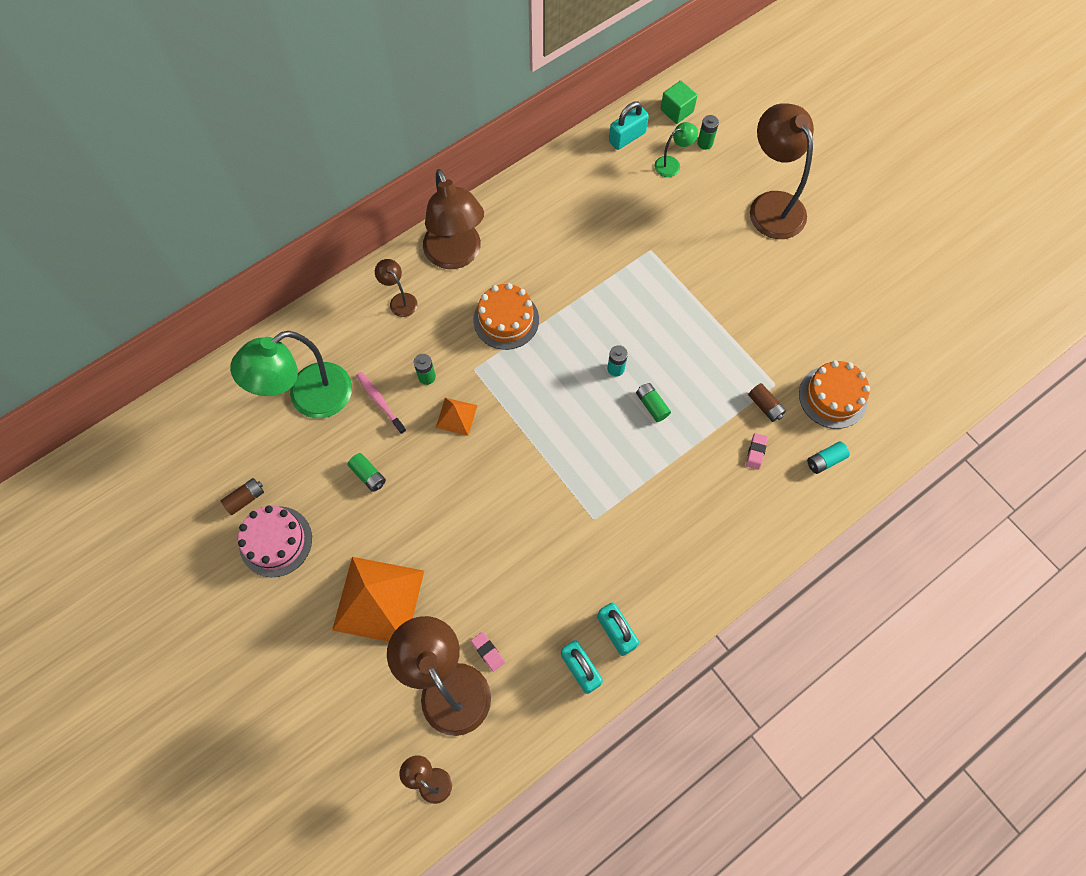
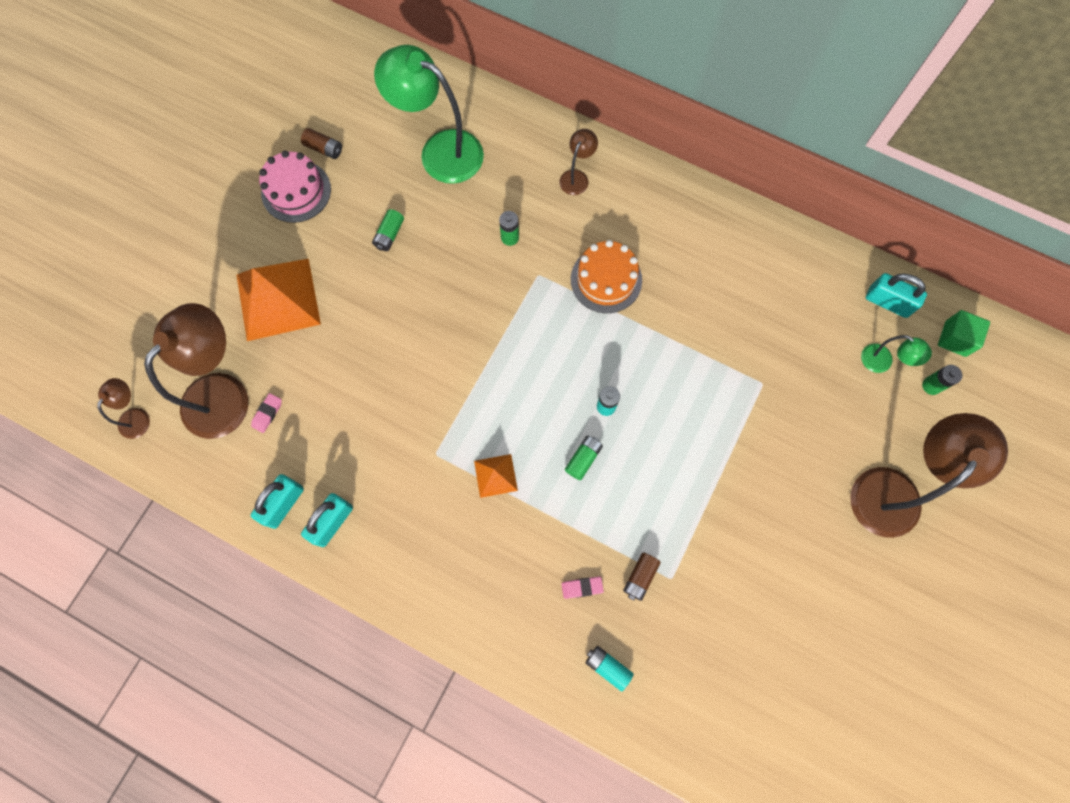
camera: 65 degrees right, 5 degrees up
pink toothbrush [356,372,407,434] -> none
brown lamp [423,169,484,269] -> none
orange pyramid [436,398,478,436] -> orange pyramid moved to [474,454,518,498]
orange cake [799,360,870,429] -> none

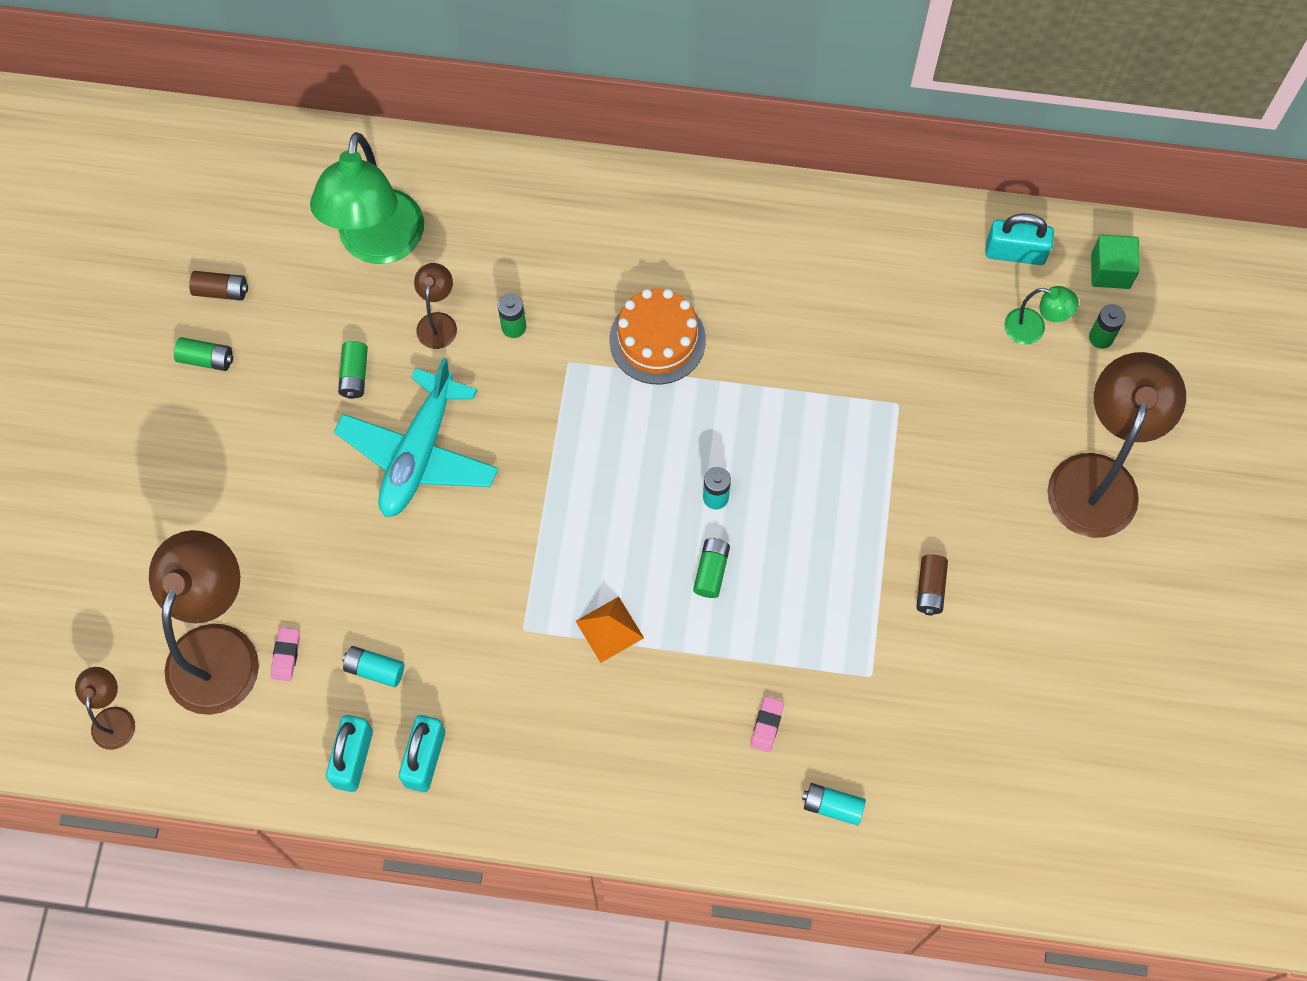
camera: 20 degrees left, 5 degrees down
orange pyramid [237,259,321,341] -> none
pink cake [259,151,331,223] -> green battery [174,337,233,371]
green lamp [374,45,484,184] -> green lamp turned 90 degrees counterclockwise [310,132,424,264]
brown lamp [559,129,598,195] -> brown lamp moved to [414,263,457,349]
pink eraser [561,576,604,599] -> pink eraser turned 45 degrees counterclockwise [751,696,784,752]
brown battery [623,552,661,601] -> brown battery moved to [916,555,948,615]
none -> turquoise plane [334,358,498,517]
none -> turquoise battery [342,646,404,687]

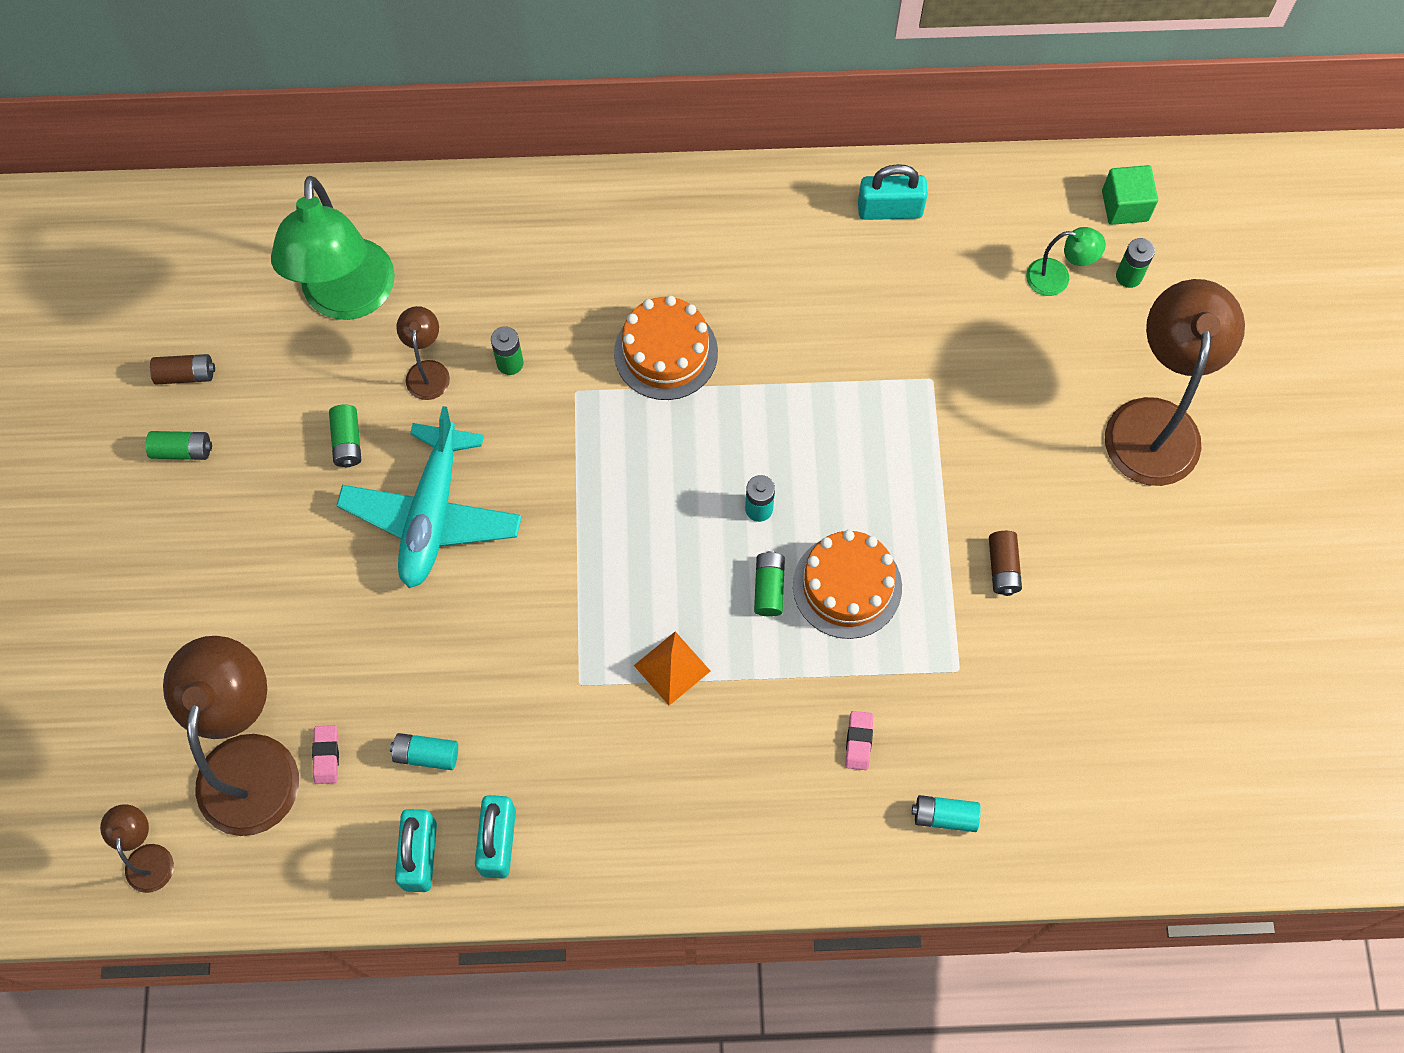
camera: 10 degrees left, 0 degrees up
turquoise padlock [985,214,1054,265] -> turquoise padlock moved to [858,164,928,220]
none -> orange cake [793,530,902,639]

